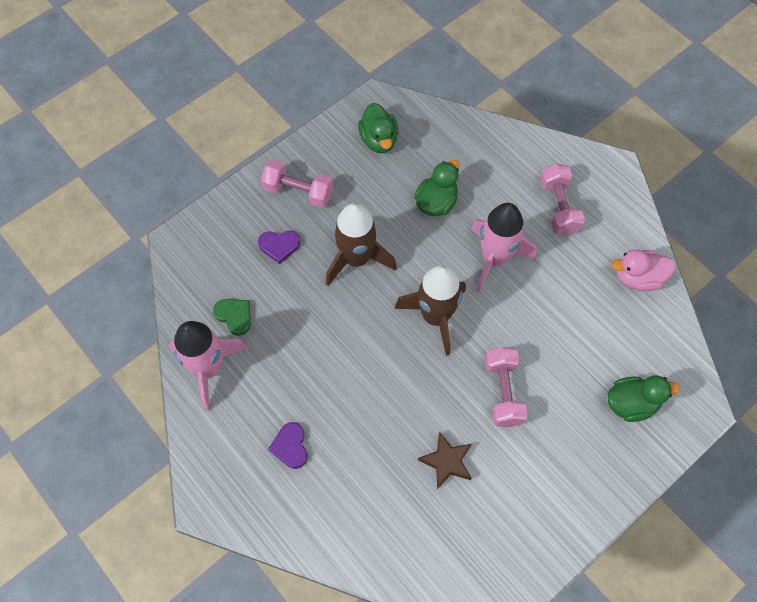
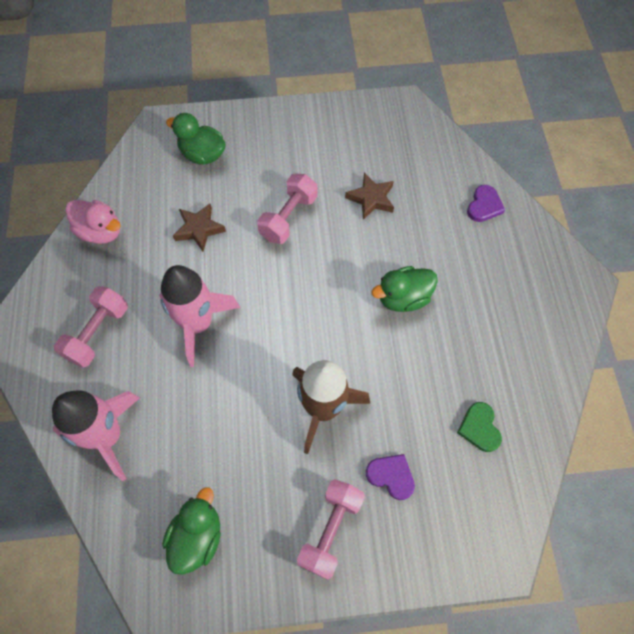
camera: 145 degrees left, 0 degrees up
pink rocket [169,321,248,411] -> pink rocket moved to [52,390,140,481]
pink dumbbell [261,159,333,208] -> pink dumbbell turned 60 degrees clockwise [297,479,365,580]
purple heart [268,422,308,469] -> purple heart moved to [467,185,505,222]
brown rocket [394,265,466,356] -> none
green duck [414,160,460,216] -> green duck moved to [371,266,438,312]
none -> brown star [173,203,226,251]

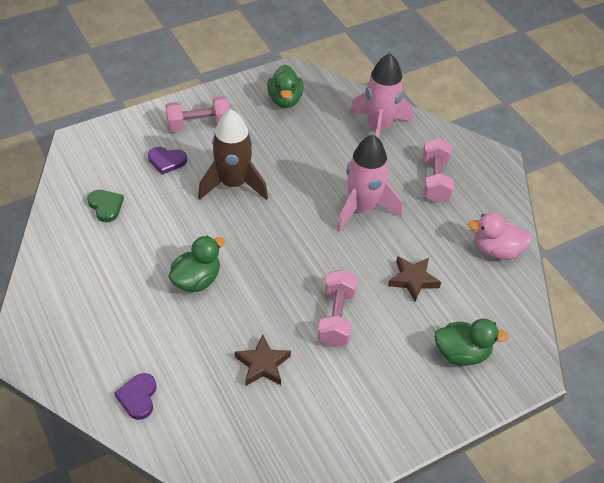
camera: 155 degrees right, 15 degrees down
pink dumbbell [297,479,365,580] -> pink dumbbell turned 75 degrees clockwise [165,96,230,132]

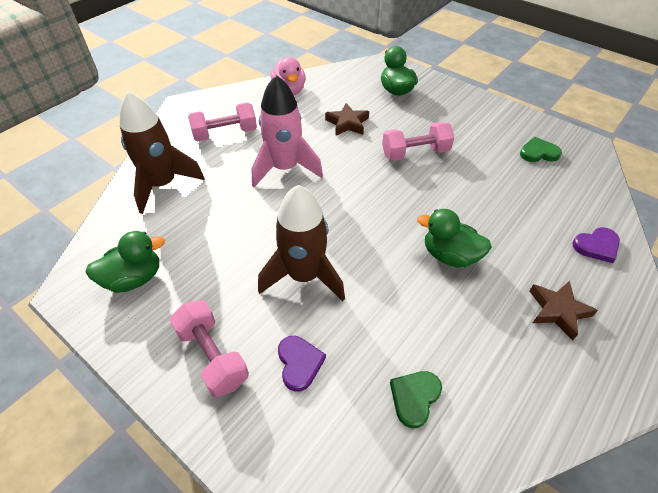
camera: 110 degrees left, 0 degrees up
brown star [235,334,291,386] -> brown star moved to [530,281,598,340]
pink rocket [350,53,413,138] -> brown rocket [119,91,205,214]
none -> green heart [520,137,562,162]

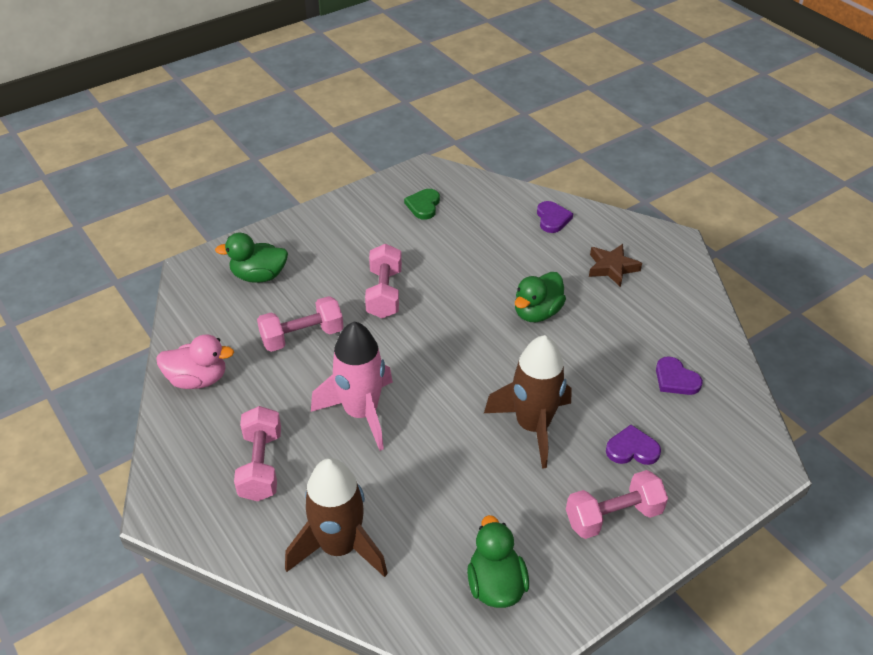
camera: 75 degrees left, 5 degrees down
brown star [325,103,369,136] -> pink dumbbell [257,296,344,352]
green heart [390,371,442,428] -> purple heart [656,356,703,395]

